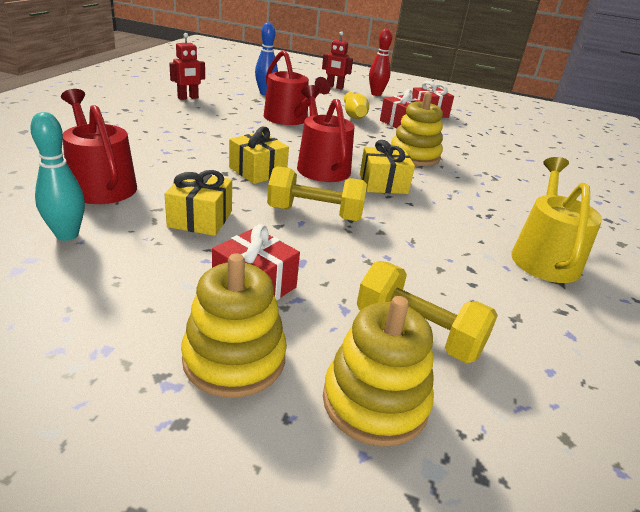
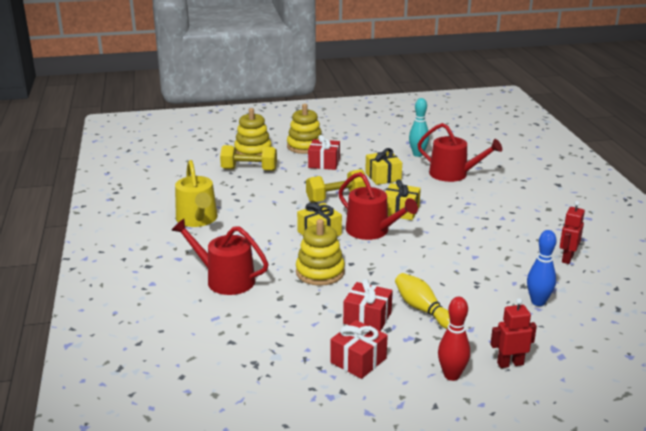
camera: 155 degrees right, 5 degrees down
red watering can [264,50,331,125] -> red watering can moved to [171,219,268,295]

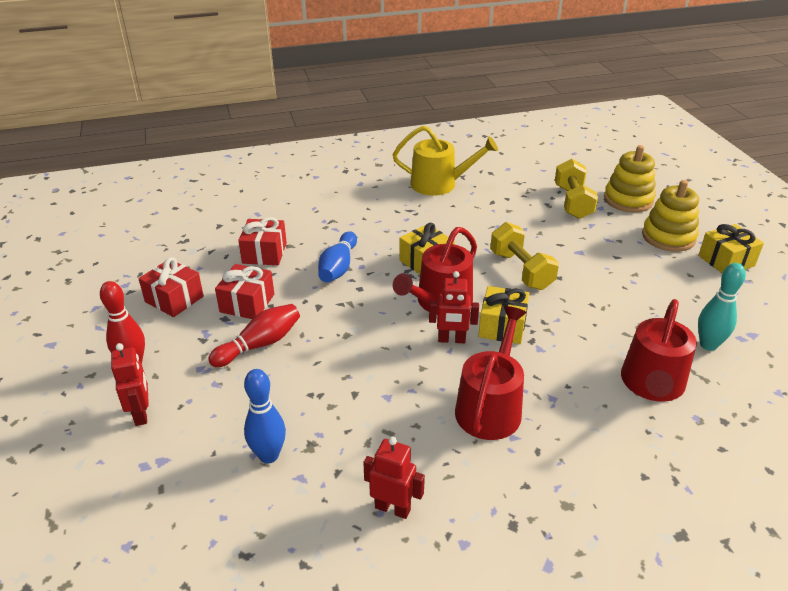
camera: 85 degrees right, 10 degrees up
red watering can [171,219,268,295] -> red watering can moved to [455,306,527,440]
yellow watering can [175,160,218,227] -> yellow watering can turned 150 degrees counterclockwise [393,126,498,196]
yellow stacking toy [296,219,345,286] -> blue bowling pin [318,231,357,282]
red gift [308,135,340,170] -> red gift moved to [238,217,287,265]
yellow gift [365,148,402,185] -> yellow gift moved to [698,224,764,273]
yellow bowling pin [395,273,450,329] -> red bowling pin [208,304,300,367]
none -> red robot [429,271,479,343]

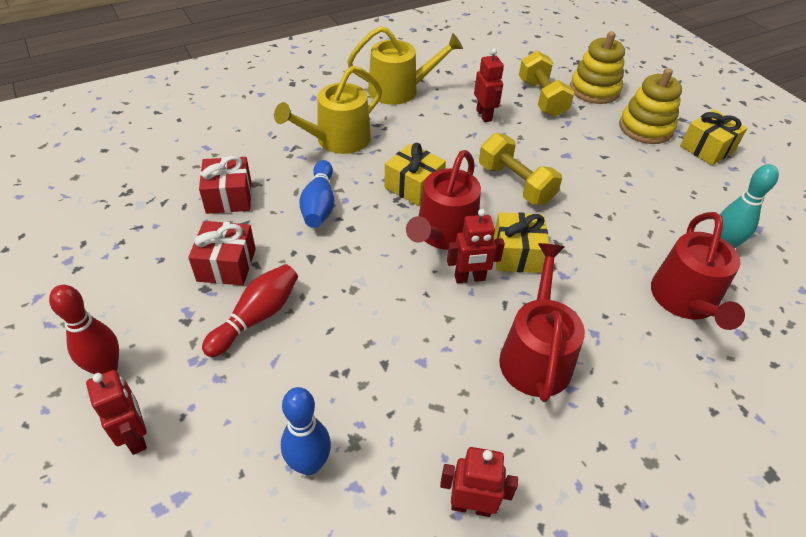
camera: 15 degrees left, 10 degrees up
red gift [138,257,204,317] -> none
none -> yellow watering can [274,66,382,154]
none -> red robot [474,49,504,122]

